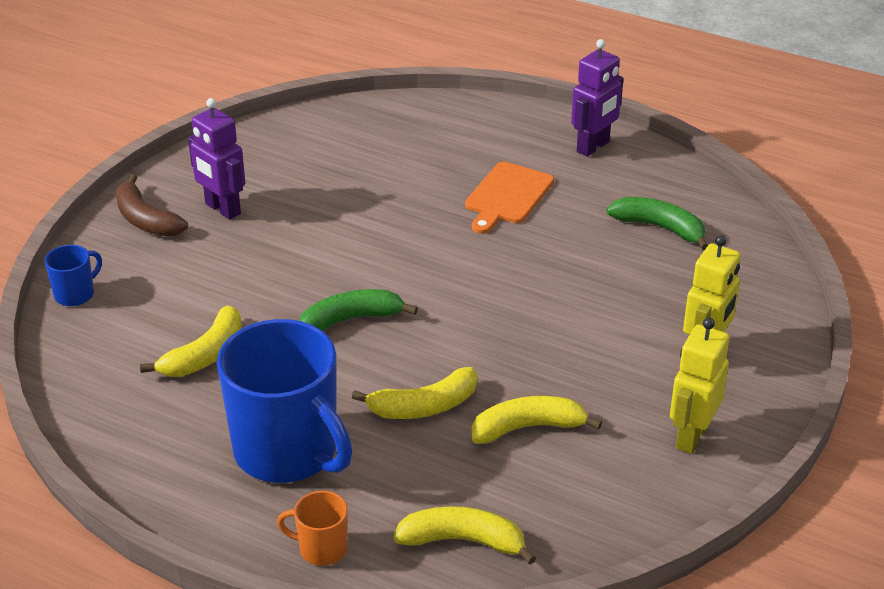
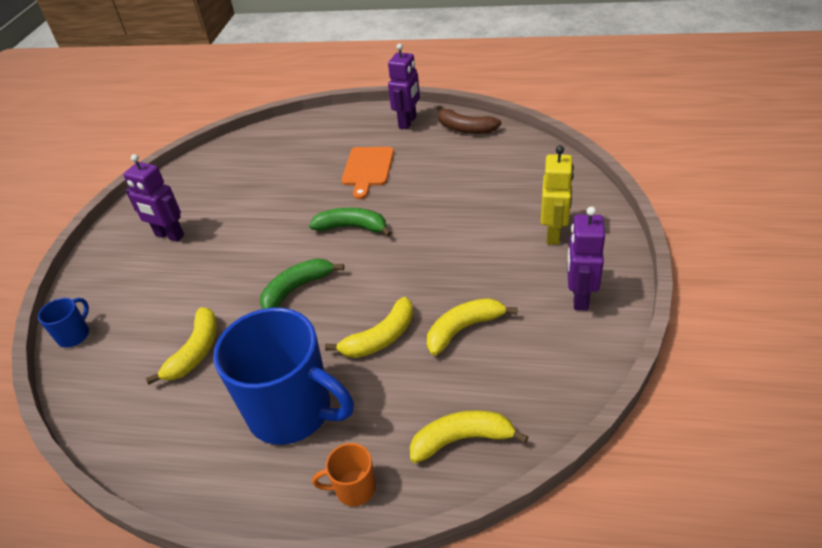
camera: 15 degrees left, 5 degrees up
brown banana [116,174,188,237] -> brown banana moved to [437,106,502,134]
green banana [606,197,708,250] -> green banana moved to [309,208,392,237]
yellow robot [670,318,729,454] -> purple robot [567,207,605,311]

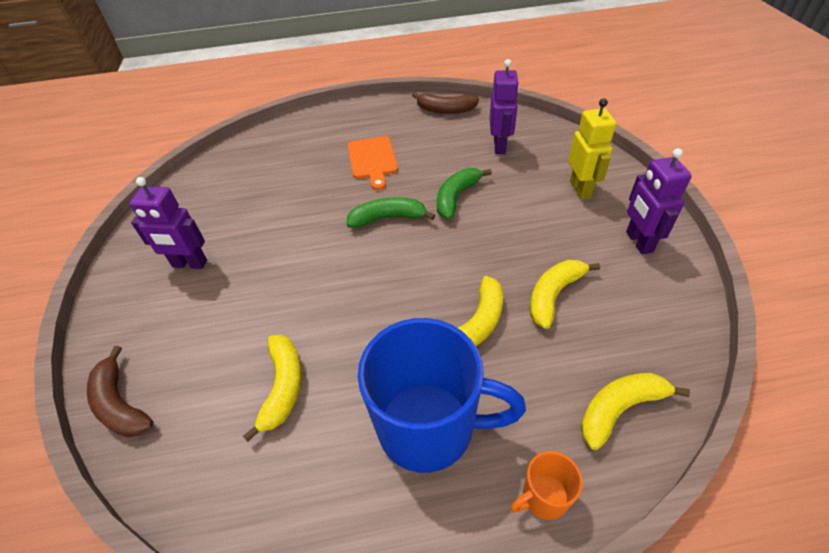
camera: 20 degrees left, 5 degrees up
blue mug [38,298,89,348] -> brown banana [87,346,154,437]
green banana [260,258,344,309] -> green banana moved to [437,168,492,219]
purple robot [388,43,420,129] -> purple robot moved to [490,59,519,154]

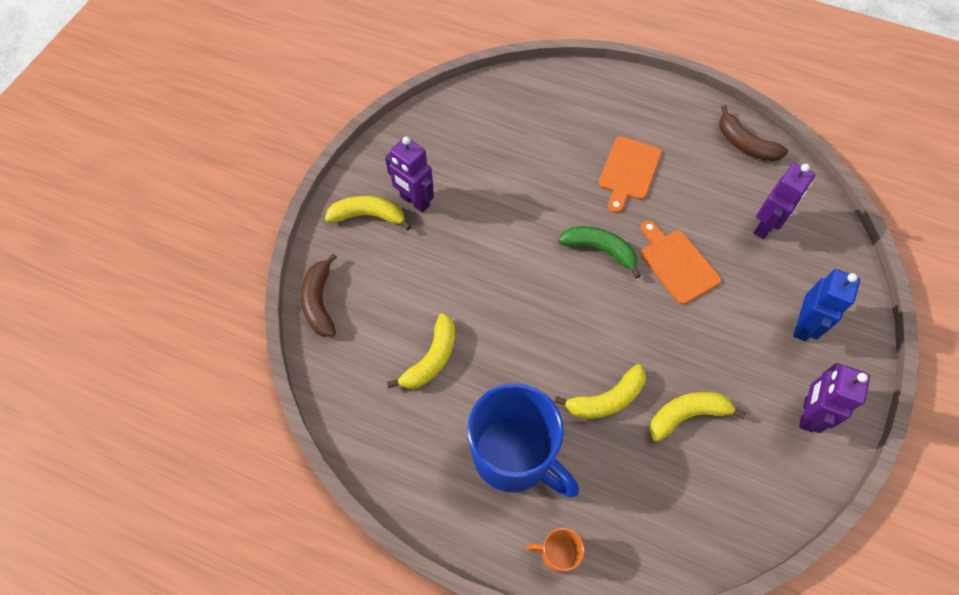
camera: 30 degrees right, 15 degrees up
green banana [437,168,492,219] -> orange cutting board [641,220,721,305]
yellow robot [568,98,616,199] -> blue robot [793,269,860,341]
yellow banana [581,373,690,450] -> yellow banana moved to [325,196,411,230]

